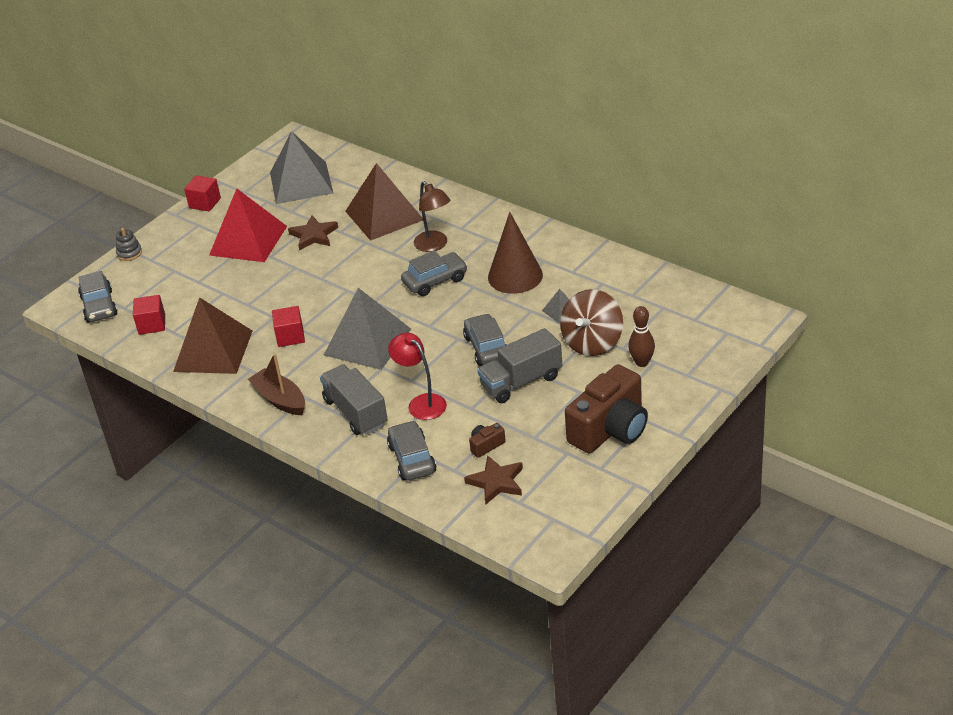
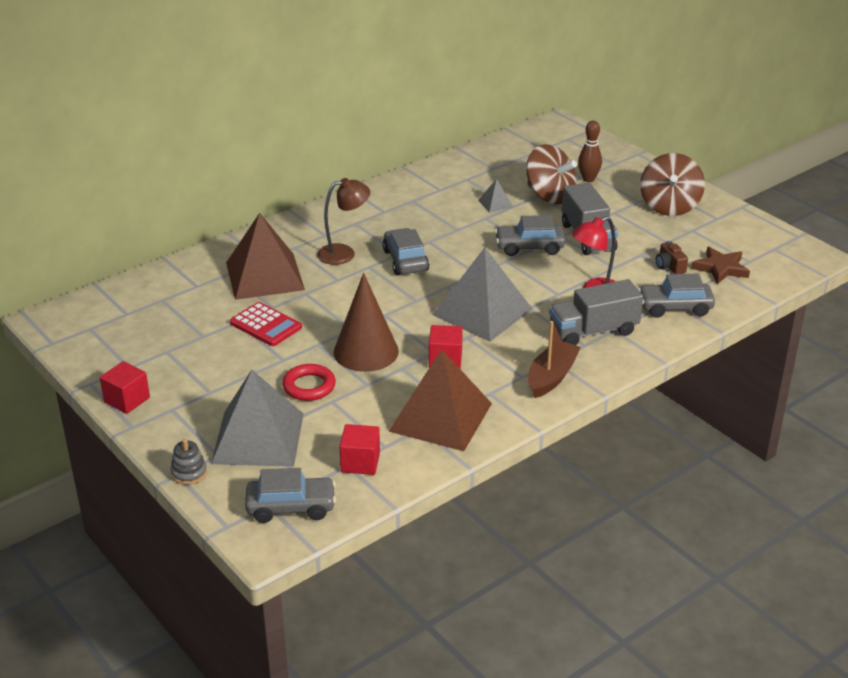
camera: 80 degrees left, 5 degrees down
red pyramid [209,189,287,262] -> none
brown boat [248,353,305,415] -> brown boat turned 150 degrees clockwise [528,321,581,398]
grey pyramid [270,131,333,204] -> grey pyramid moved to [211,370,304,467]
brown star [288,215,338,250] -> red calculator [230,302,302,346]
brown cone [488,212,543,294] -> brown cone moved to [334,273,399,372]
brown camera [565,364,648,453] -> brown spinning top [640,153,705,216]
none -> red ring [282,364,336,401]

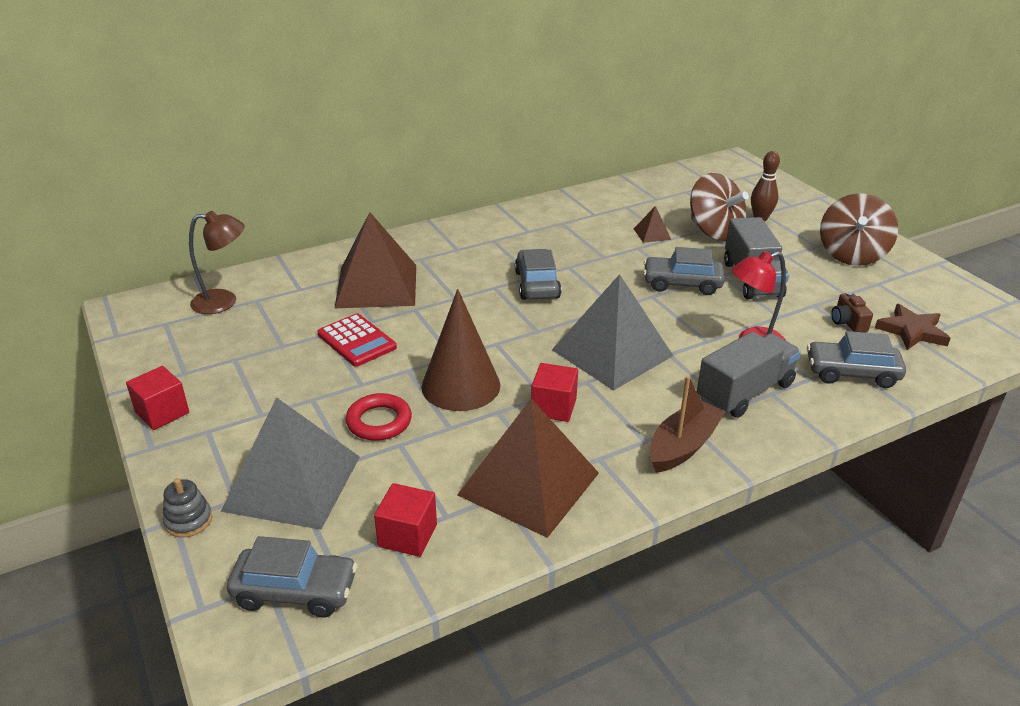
camera: 10 degrees right, 0 degrees up
brown lamp [317,178,370,265] -> brown lamp moved to [189,211,244,314]
grey pyramid [478,179,513,213] -> brown pyramid [634,206,671,243]
grey truck [549,279,643,345] -> grey truck turned 150 degrees clockwise [697,332,801,418]

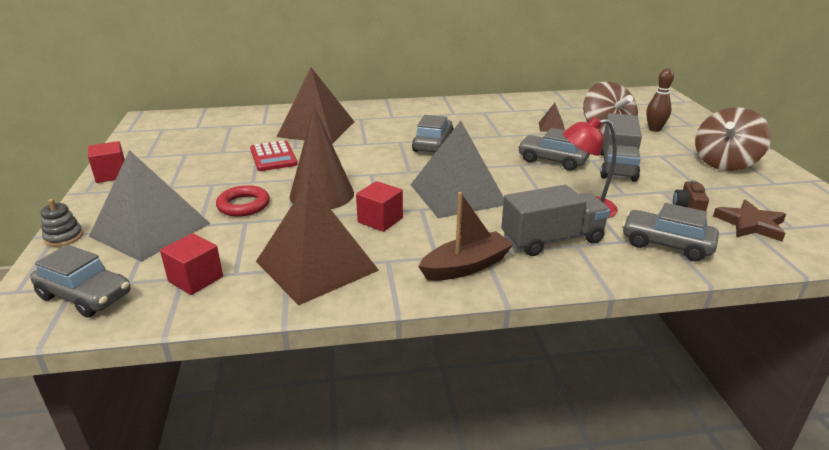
camera: 20 degrees right, 5 degrees down
brown lamp [189,211,244,314] -> none

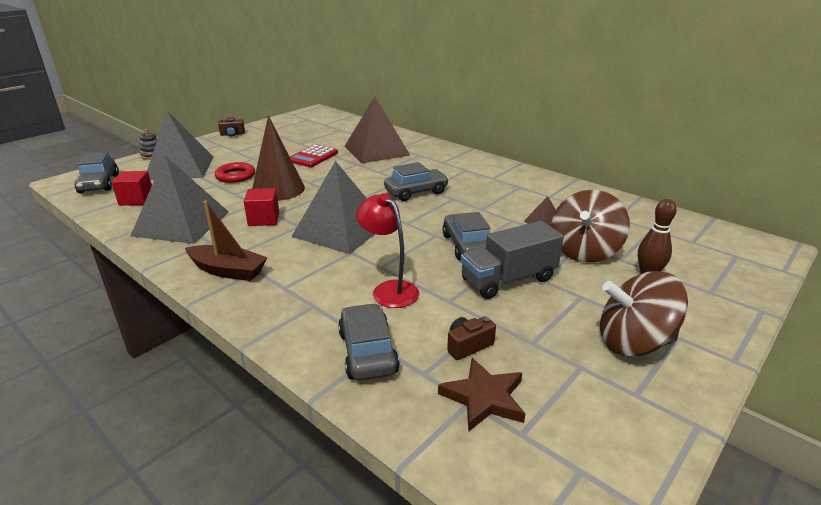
camera: 50 degrees right, 0 degrees up
red cube [88,141,125,183] -> brown camera [218,117,245,137]
brown pyramid [256,181,379,306] -> grey pyramid [130,156,229,244]
grey truck [501,185,610,256] -> none

